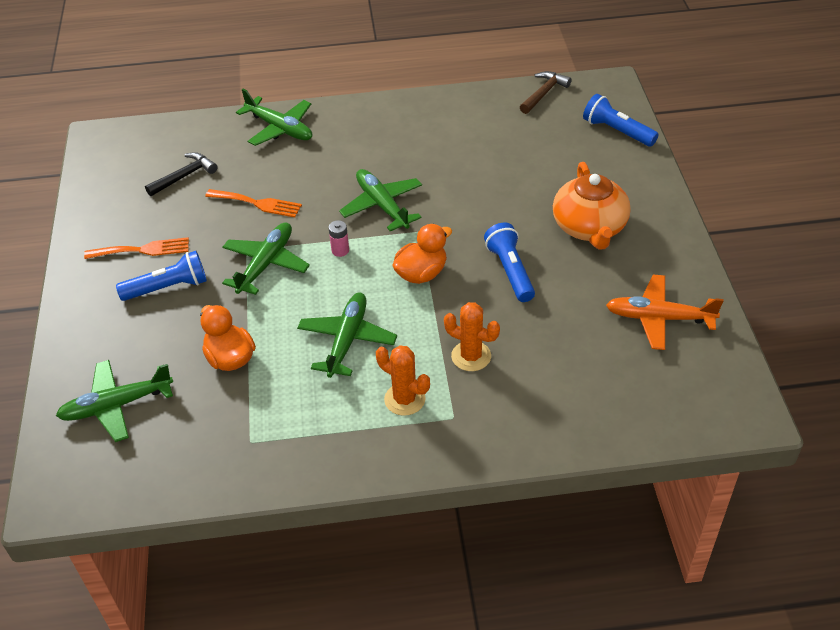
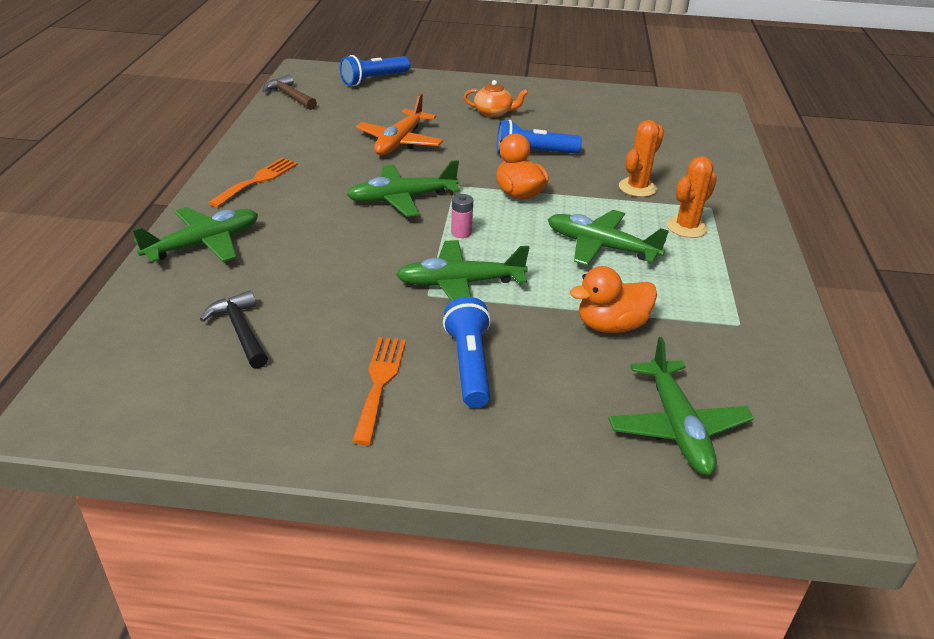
camera: 80 degrees left, 10 degrees down
orange fork [205,189,302,217] -> orange fork moved to [208,158,298,207]
green plane [222,222,310,295] -> green plane turned 45 degrees counterclockwise [396,240,530,301]
orange teapot [553,162,631,250] -> orange teapot [464,80,528,117], size x0.55
orange plane [606,275,724,350] -> orange plane moved to [356,93,443,155]

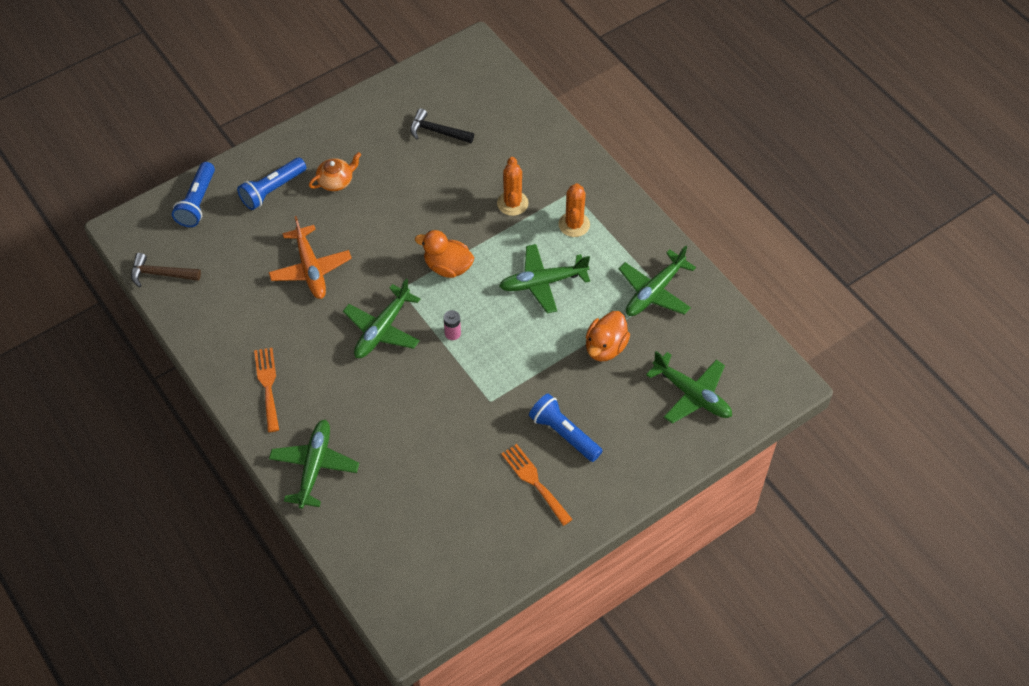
camera: 40 degrees left, 20 degrees up
black hammer [200,291,268,369] -> black hammer moved to [410,108,474,143]
green plane [396,240,530,301] -> green plane moved to [619,246,696,316]
blue flashlight [497,120,582,154] -> blue flashlight moved to [237,158,306,210]

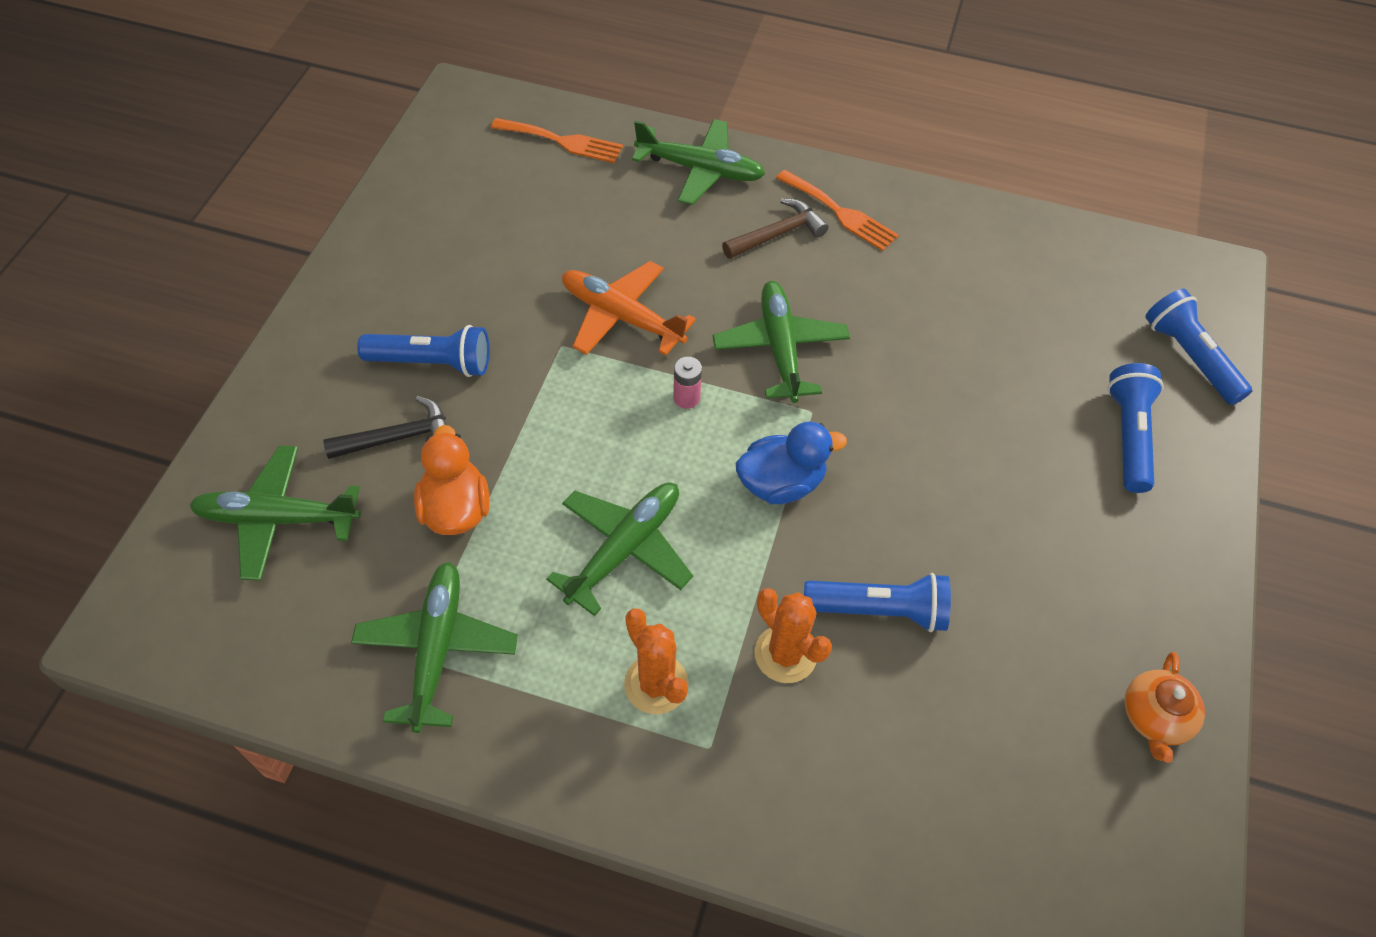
camera: 140 degrees right, 0 degrees up
brown hammer [131,253,201,287] -> brown hammer moved to [722,198,829,259]
orange plane [269,216,352,299] -> orange plane moved to [562,261,696,356]
green plane [269,420,359,509] -> green plane turned 45 degrees counterclockwise [632,119,765,205]
orange teapot [309,152,361,191] -> orange teapot moved to [1125,652,1205,763]
black hammer [410,108,474,143] -> black hammer moved to [323,396,447,459]
orange duck [415,230,474,278] -> blue duck [736,421,847,504]
orange fork [501,444,573,526] -> orange fork moved to [491,118,623,163]
none -> blue flashlight [804,573,951,632]

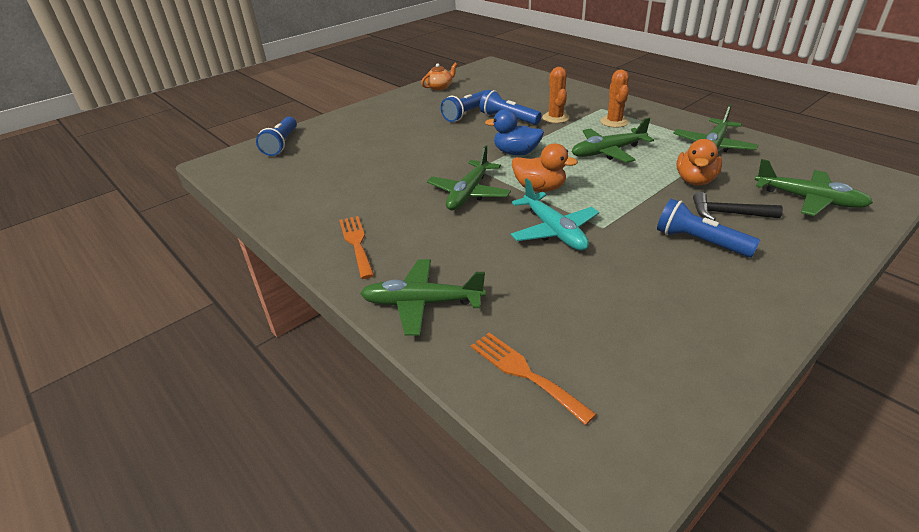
camera: 145 degrees left, 20 degrees down
orange plane [562,261,696,356] -> turquoise plane [511,178,599,251]
green plane [632,119,765,205] -> green plane turned 45 degrees counterclockwise [360,259,486,336]
pink battery [673,357,702,409] -> orange duck [512,143,578,192]
brown hammer [722,198,829,259] -> none
blue flashlight [1107,363,1164,493] -> blue flashlight moved to [441,90,486,122]

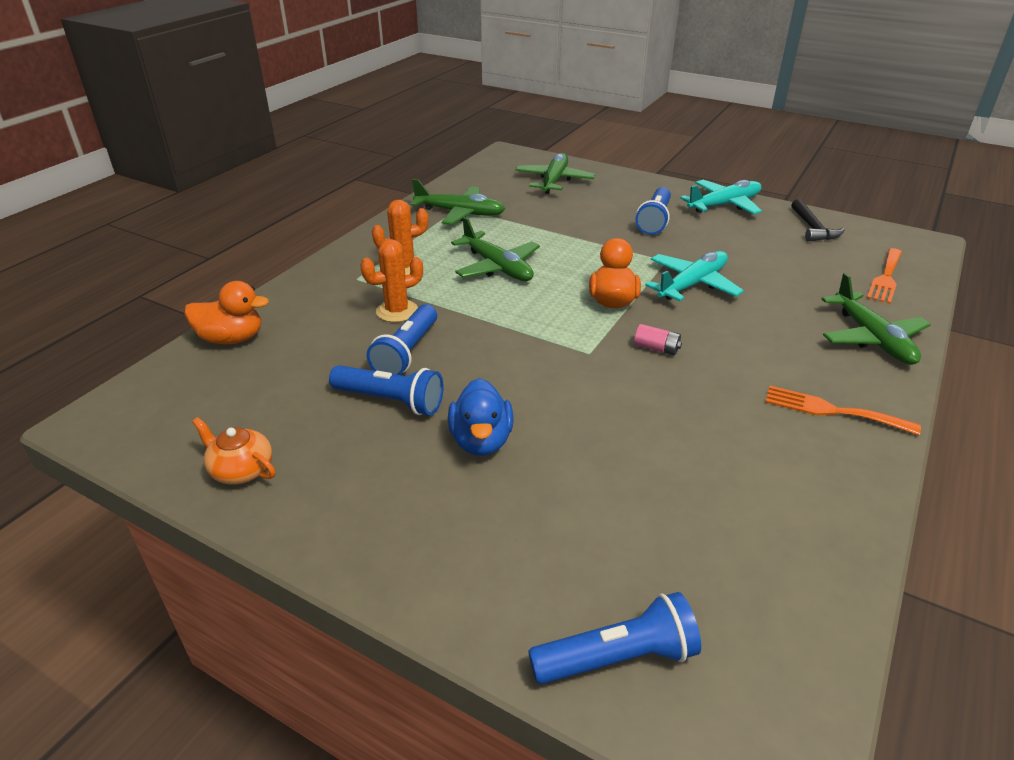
camera: 110 degrees left, 0 degrees up
orange fork [339,216,374,279] -> orange fork turned 60 degrees clockwise [765,386,921,435]
green plane [427,145,511,210] -> pink battery [634,324,682,355]
blue duck [485,109,544,155] -> blue duck moved to [448,378,513,456]
orange duck [677,139,722,185] -> orange duck moved to [184,281,269,344]
black hammer [693,192,783,221] -> black hammer moved to [791,199,845,242]
none -> turquoise plane [680,180,762,214]

